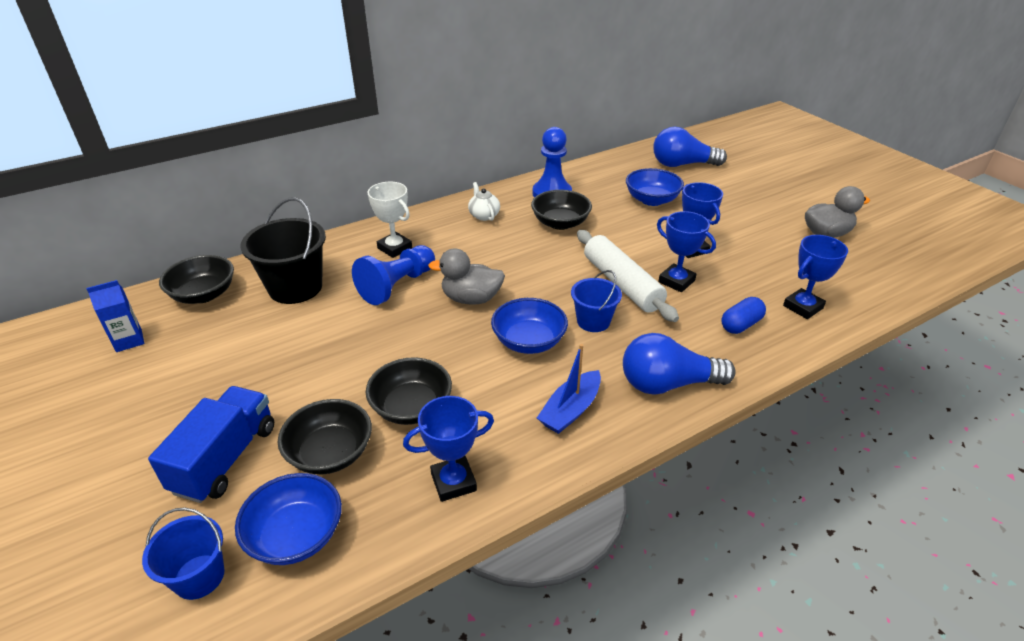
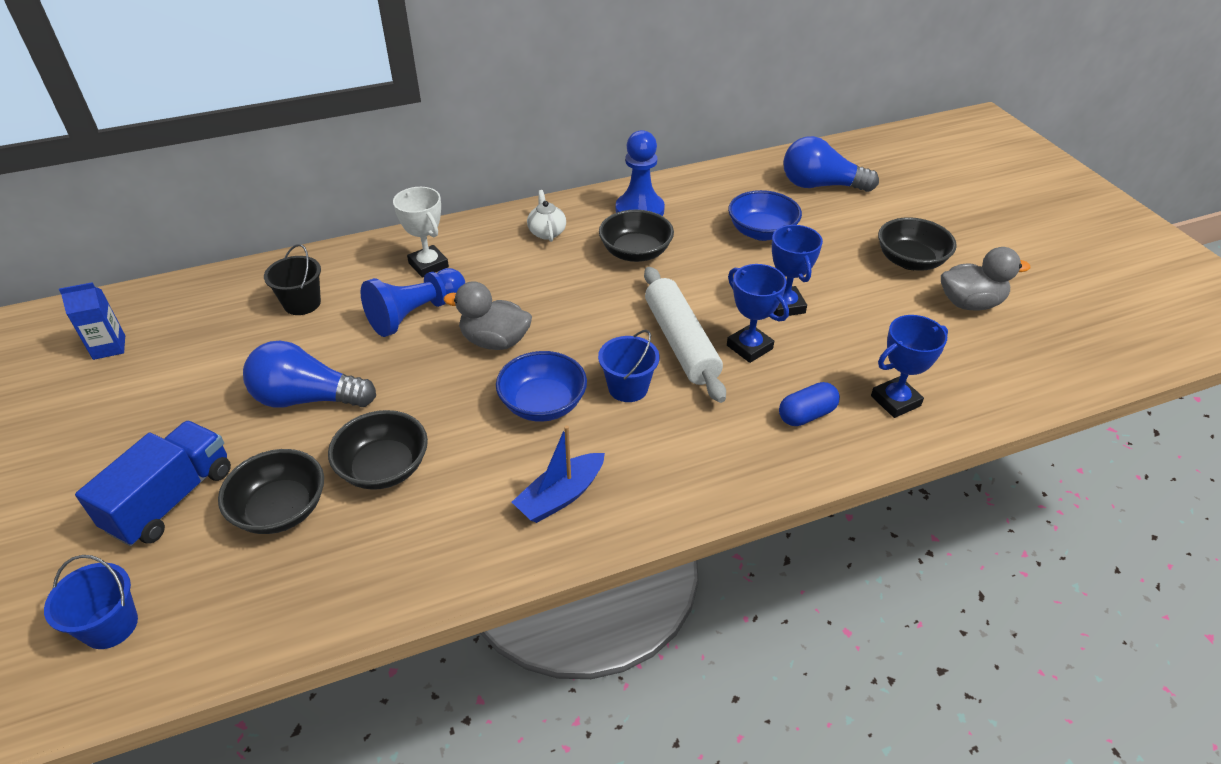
camera: 10 degrees right, 5 degrees up
black bowl [159,255,234,304] -> black bowl moved to [878,217,957,270]
blue bowl [235,473,342,565] -> none
black bucket [240,197,326,304] -> black bucket [264,244,321,315], size x0.59
blue trophy [403,396,494,502] -> none
blue light bulb [623,333,736,394] -> blue light bulb moved to [243,341,376,408]

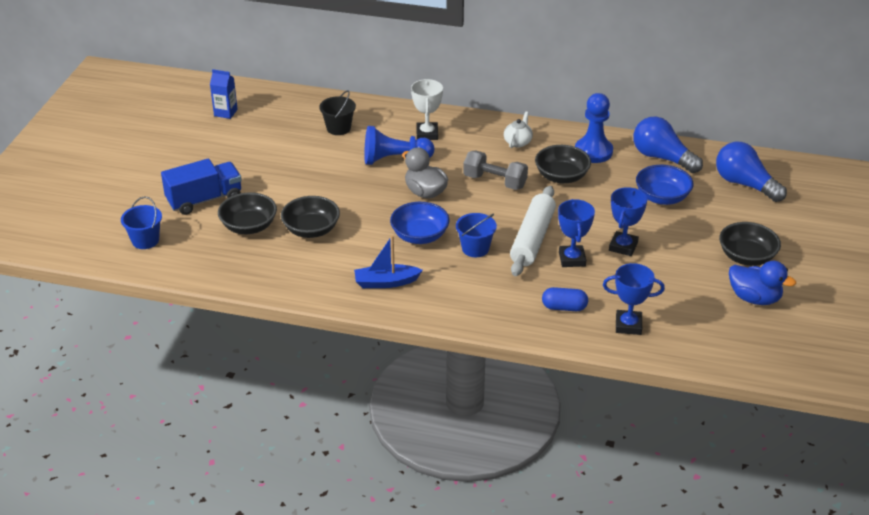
camera: 35 degrees right, 5 degrees down
blue light bulb [243,341,376,408] -> blue light bulb moved to [633,117,703,173]
grey duck [941,247,1030,310] -> blue duck [729,261,796,305]
none -> grey dumbbell [463,151,528,190]

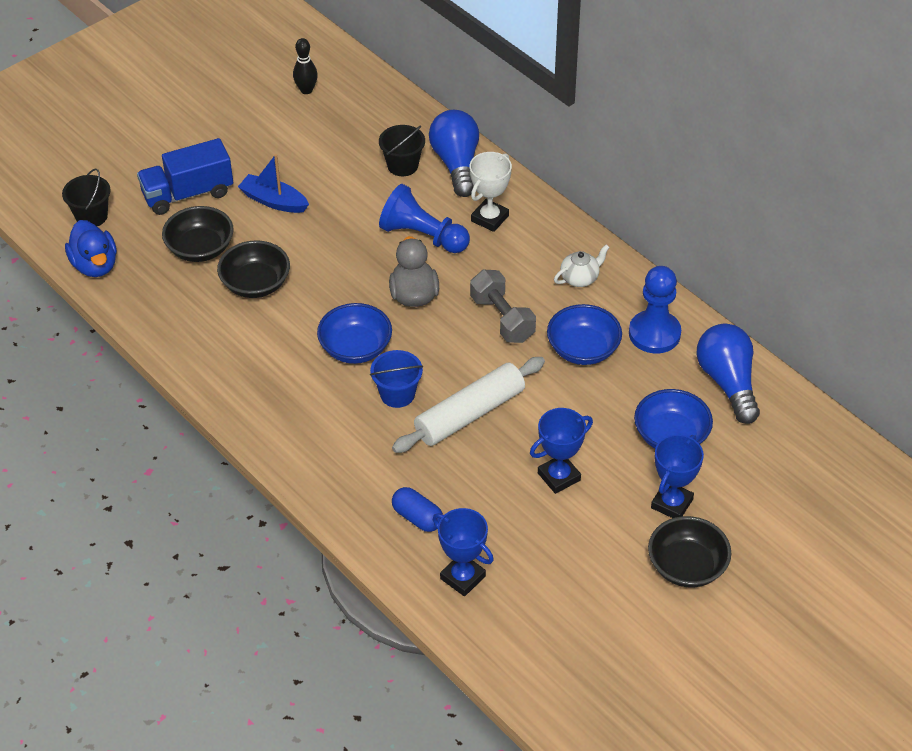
camera: 35 degrees right, 10 degrees up
blue bucket [121,196,162,249] -> black bucket [62,168,111,226]
blue truck [161,159,242,215] -> blue truck turned 150 degrees clockwise [137,138,233,215]
blue carton [210,69,238,119] -> black bowling pin [293,38,318,94]
blue boat [354,235,423,288] -> blue boat moved to [238,154,309,213]
black bowl [535,145,591,184] -> blue bowl [547,304,622,365]
blue trophy [558,199,595,267] -> blue trophy moved to [651,435,704,518]
blue light bulb [716,142,787,202] -> blue light bulb moved to [429,110,479,197]
blue duck [729,261,796,305] -> blue duck moved to [65,220,117,277]

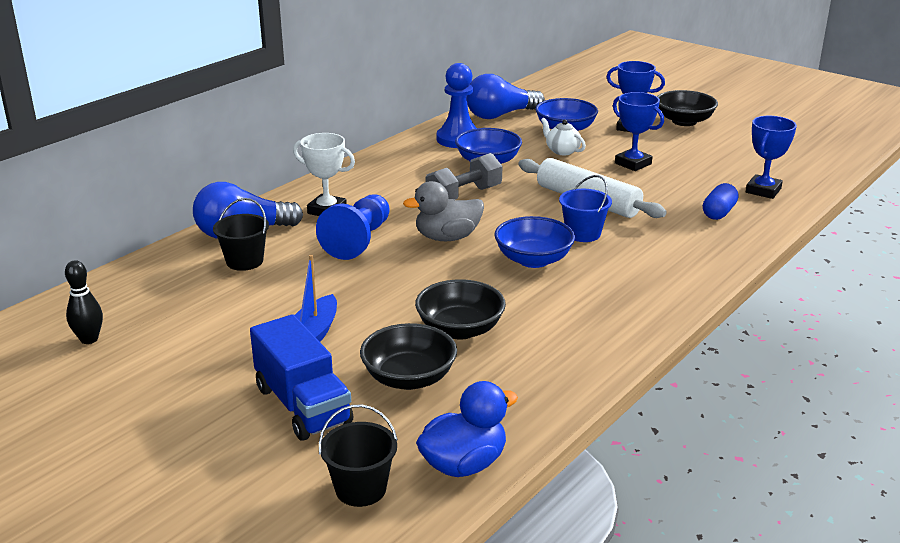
camera: 100 degrees left, 20 degrees down
white teapot [554,244,610,287] -> white teapot moved to [541,118,586,155]

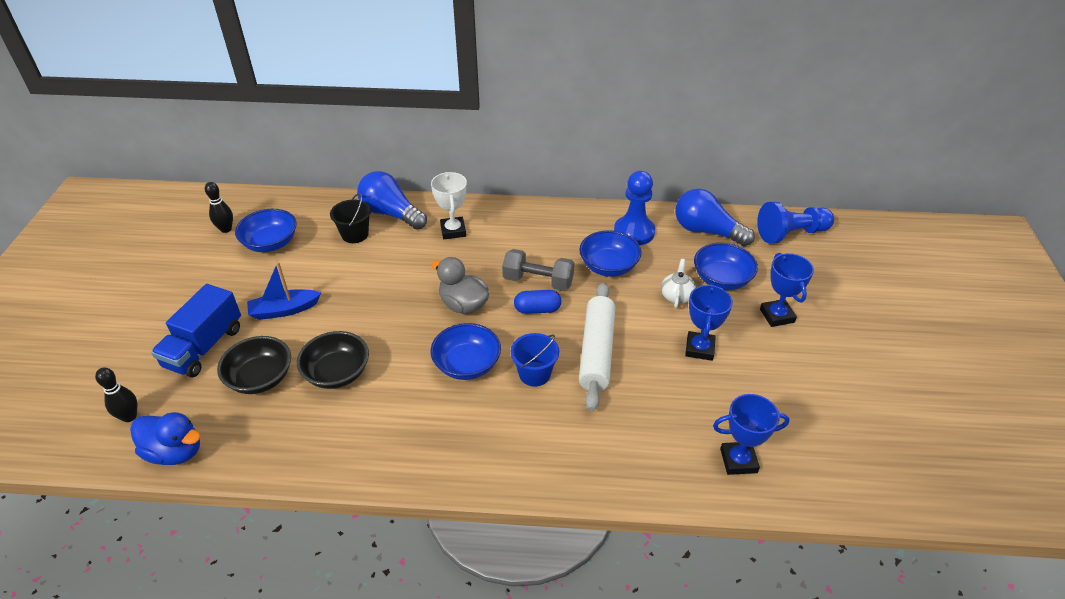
camera: 55 degrees right, 15 degrees up
blue pawn [316,194,390,260] -> blue pawn moved to [757,201,834,244]
black bucket [319,405,398,507] -> black bowling pin [95,367,137,422]
black bowl [657,90,718,126] -> none
blue capsule [703,183,739,220] -> blue capsule moved to [514,290,561,314]
none -> blue bowl [235,209,297,252]

